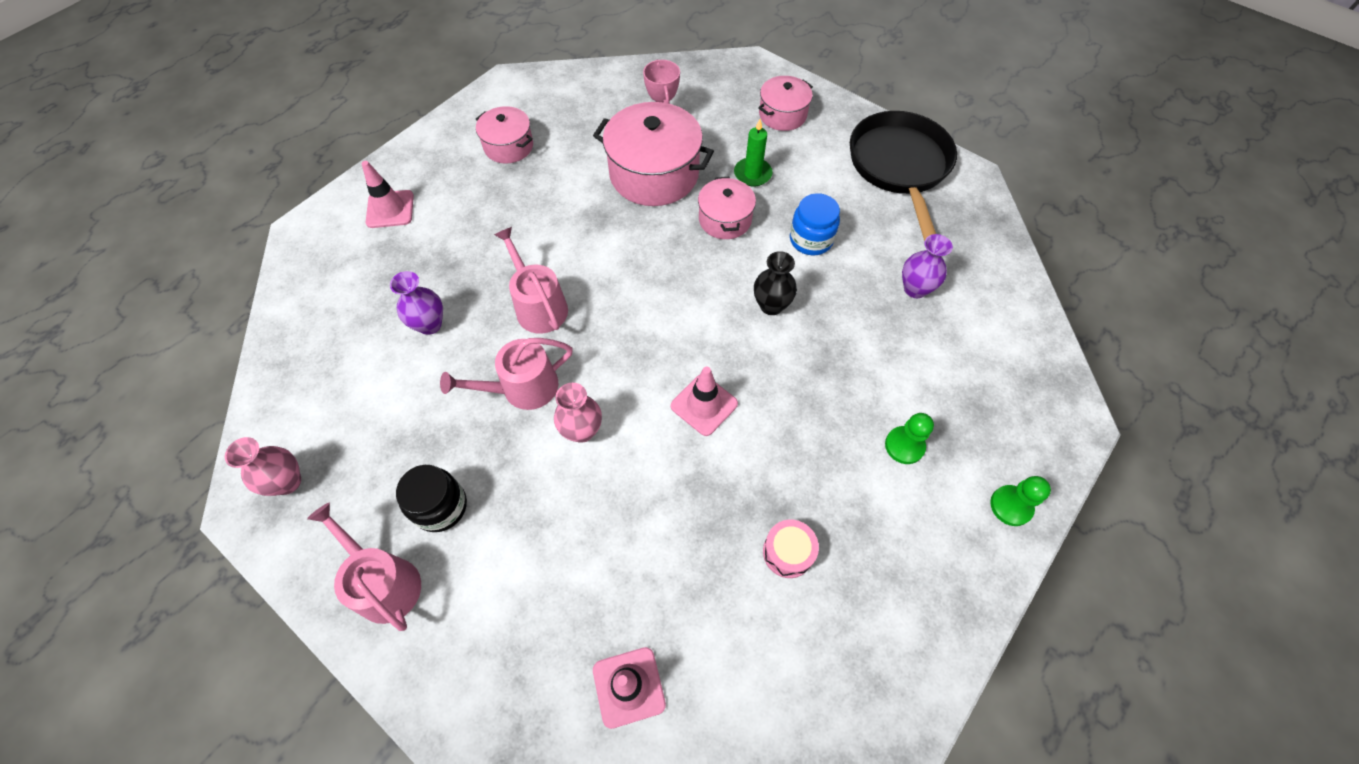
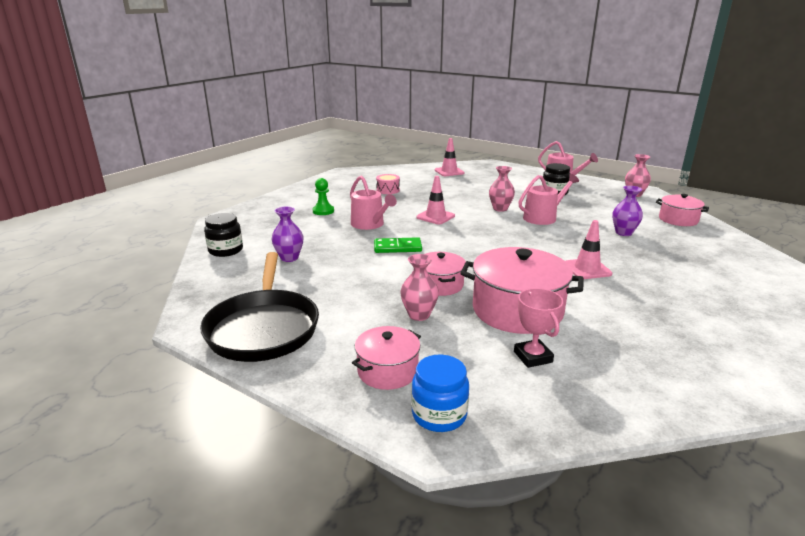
camera: 175 degrees right, 35 degrees down
pink traffic cone [361,161,414,228] -> pink traffic cone moved to [566,220,612,279]
pink pot [476,106,533,163] -> pink pot moved to [656,194,709,226]
pink watering can [494,227,568,334] -> pink watering can moved to [350,175,397,230]
green candle [734,119,773,187] -> pink vase [400,254,439,321]
black vase [754,251,797,315] -> green domino [374,237,422,253]
blue jar [790,193,840,255] -> blue jar moved to [411,355,469,432]
green pawn [990,476,1051,526] -> none
none -> black jar [204,213,243,257]

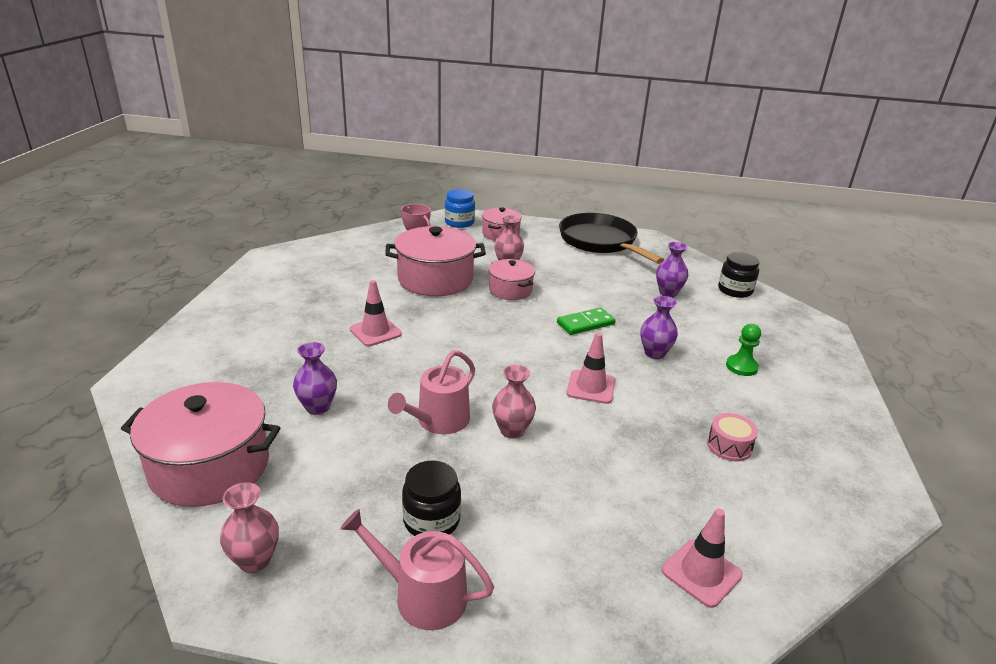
camera: 155 degrees right, 5 degrees up
pink watering can [350,175,397,230] -> purple vase [640,296,678,359]
pink pot [656,194,709,226] -> pink pot [121,382,280,507], size x1.75

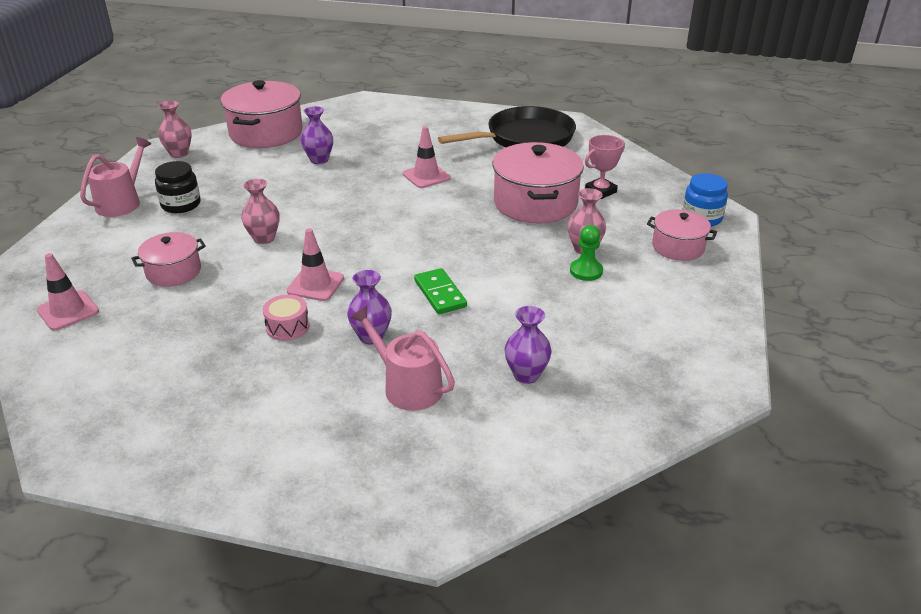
camera: 95 degrees right, 5 degrees up
pink watering can [388,350,475,434] -> pink watering can moved to [350,306,455,411]
pink pot [489,259,535,300] -> pink pot moved to [131,232,206,287]
black pan [559,213,664,264] -> black pan moved to [438,106,576,148]
pink drum [707,413,758,461] -> pink drum moved to [263,294,310,341]
black jar [718,252,759,298] -> none
green pawn [726,324,761,376] -> green pawn moved to [570,225,603,281]

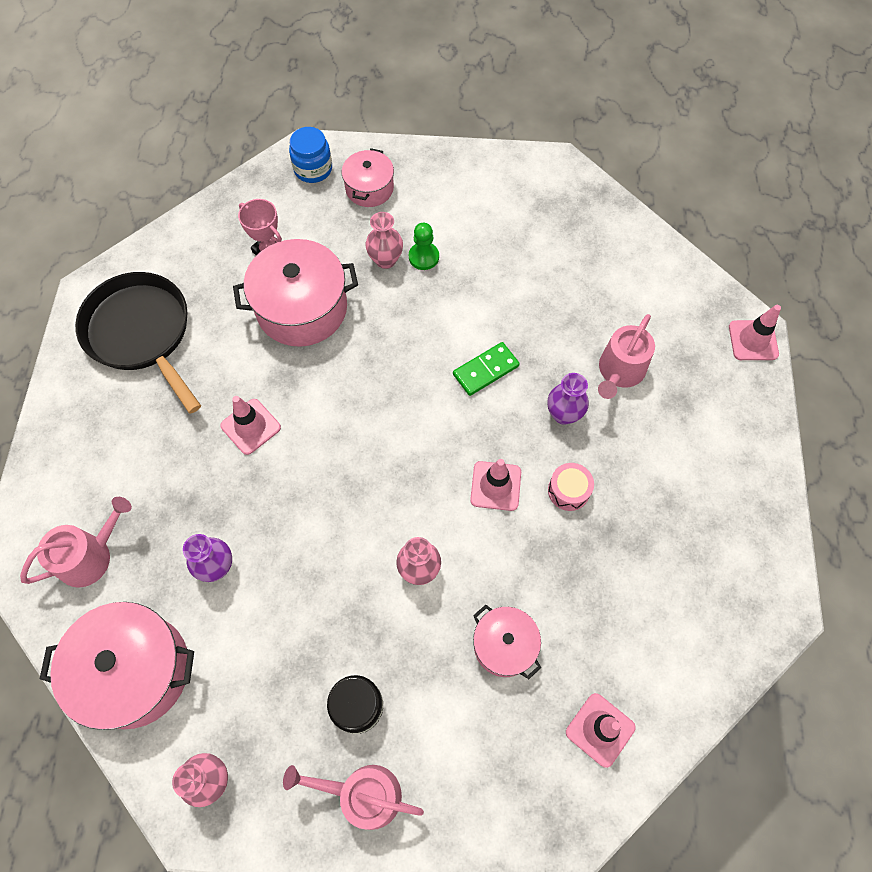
camera: 100 degrees left, 30 degrees up
purple vase [505,306,552,384] -> none
none -> pink watering can [20,497,132,588]
none -> pink traffic cone [729,305,781,360]

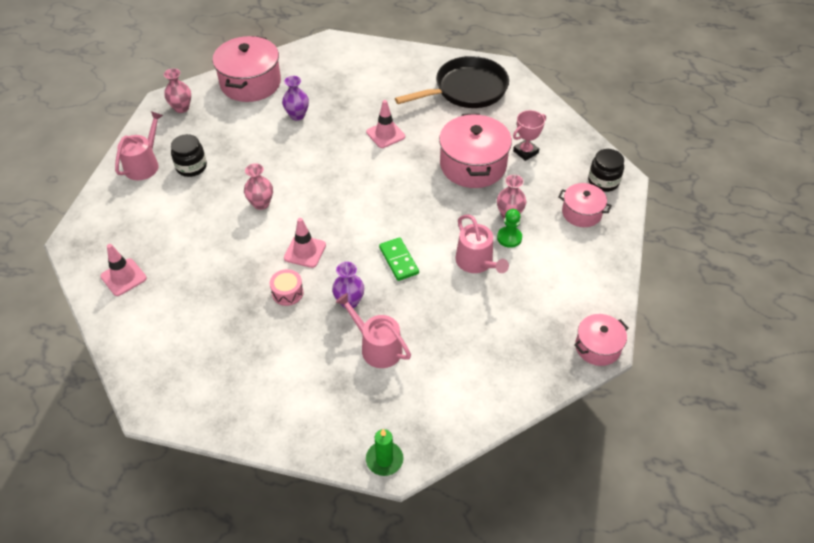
camera: 100 degrees right, 15 degrees down
pink watering can [20,497,132,588] -> pink watering can moved to [455,215,509,273]
blue jar [289,127,332,183] -> black jar [588,149,624,192]
pink pot [473,605,541,679] -> pink pot moved to [574,314,628,366]
pink traffic cone [729,305,781,360] -> green candle [366,429,403,476]

